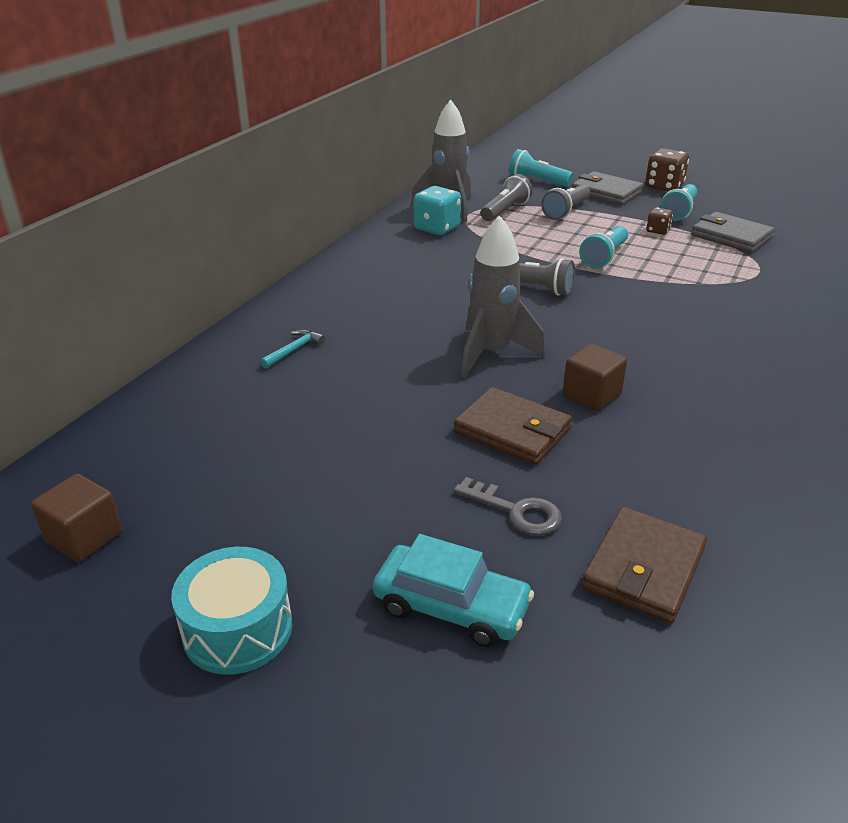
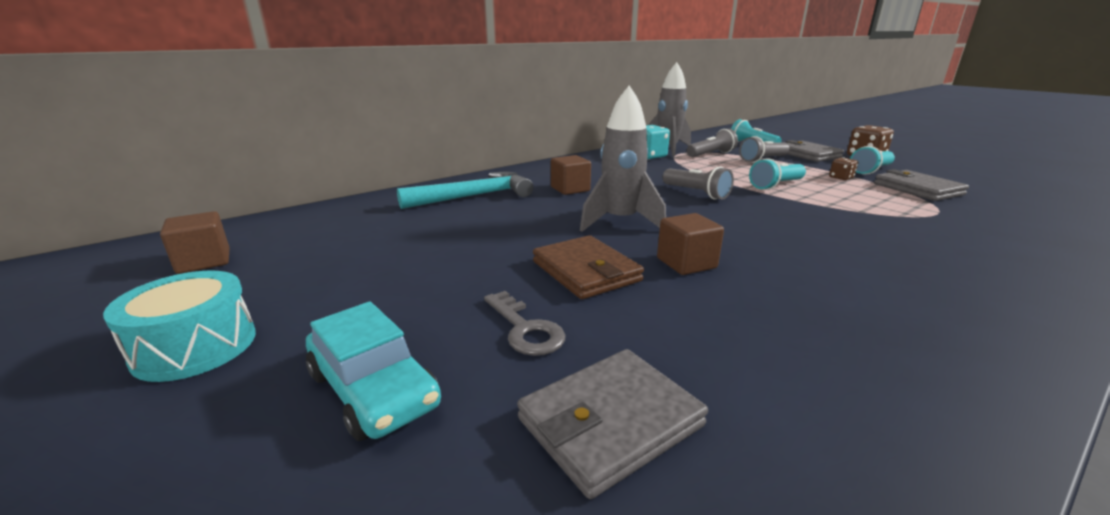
camera: 25 degrees right, 10 degrees down
turquoise hammer [260,329,325,369] -> turquoise hammer [397,172,533,209], size x2.25
brown wallet [581,507,707,624] -> grey wallet [517,349,708,499]
none -> brown cube [551,155,591,195]

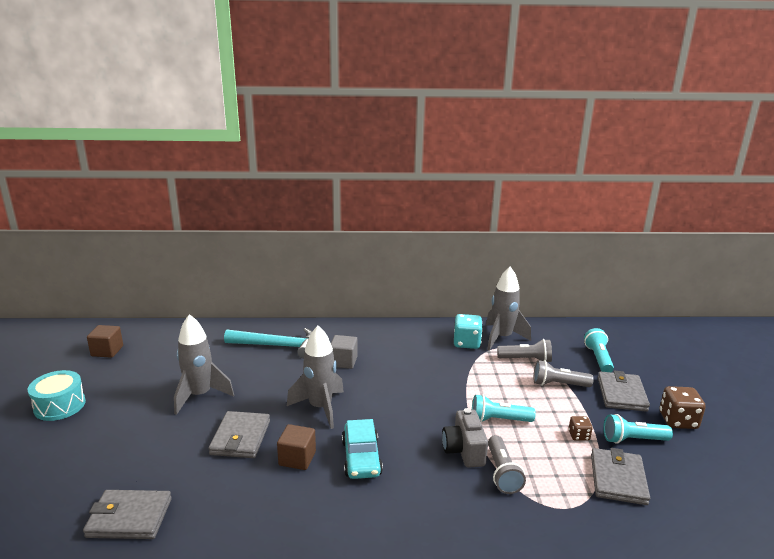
camera: 35 degrees right, 0 degrees up
turquoise car [306,301,441,441] -> turquoise car moved to [342,419,383,479]
grey key [484,291,566,356] -> none
brown wallet [533,235,644,299] -> grey wallet [208,411,270,458]
brown cube [551,155,591,195] -> grey cube [331,335,358,369]
grey flashlight [663,166,734,200] -> grey flashlight moved to [488,435,526,494]
none -> grey rocket [174,314,234,415]
none -> grey camera [442,408,488,468]

